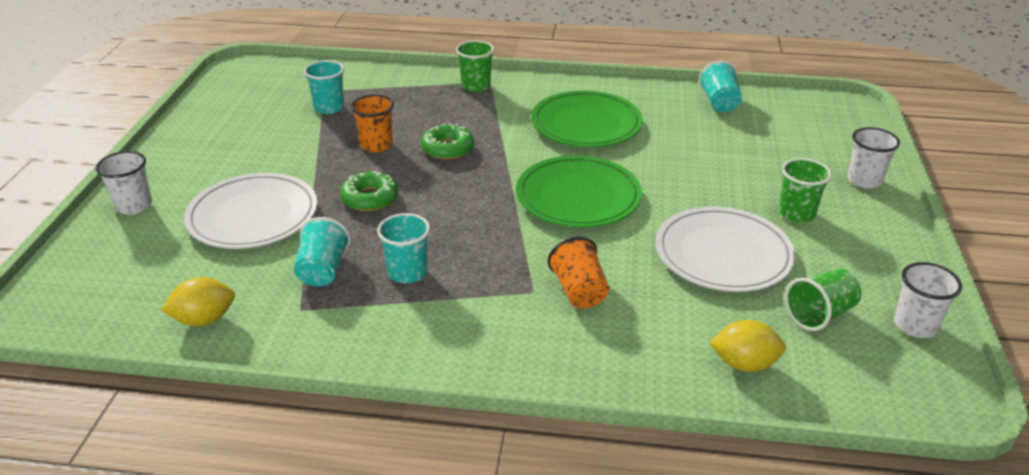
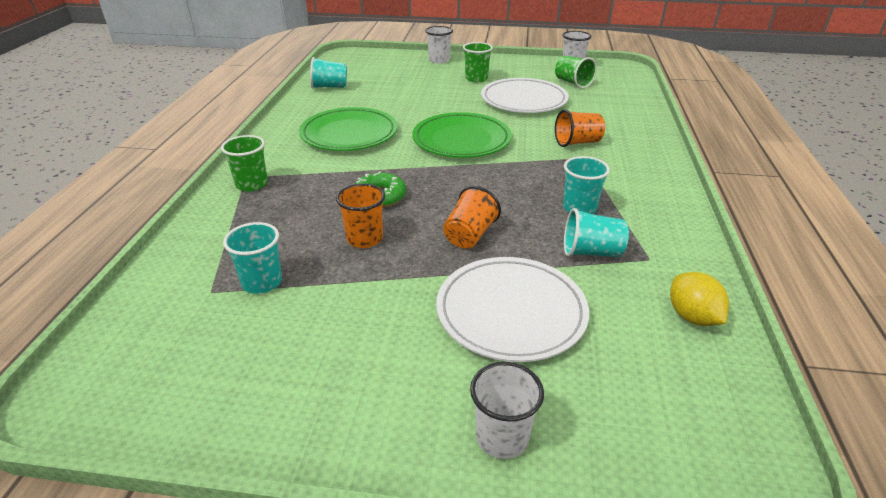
camera: 90 degrees left, 0 degrees up
green donut [340,171,398,211] -> orange cup [443,186,501,249]
yellow lemon [709,320,786,372] -> none

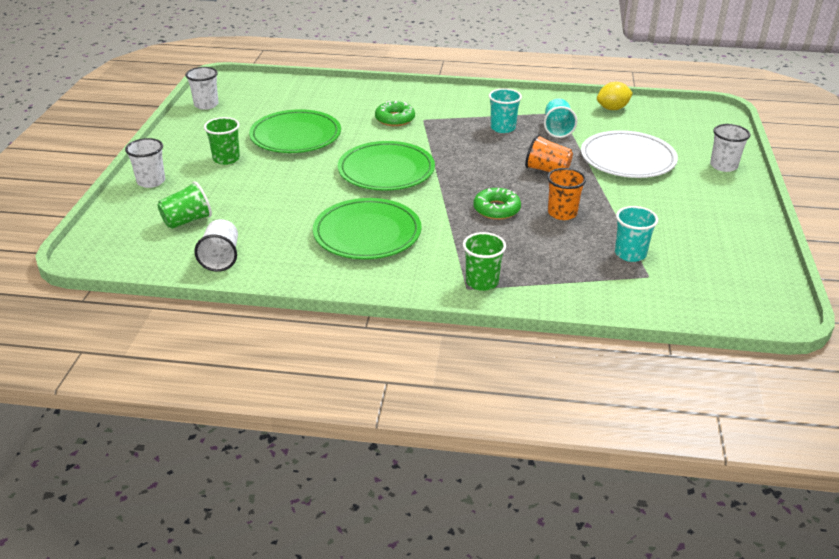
camera: 90 degrees left, 0 degrees up
turquoise cup [310,57,347,89] -> white cup [194,219,238,272]
white plate [481,78,569,113] -> green plate [249,109,341,153]
green cup [555,56,597,89] -> green cup moved to [157,181,212,229]
orange cup [555,109,605,147] -> green donut [375,101,415,126]

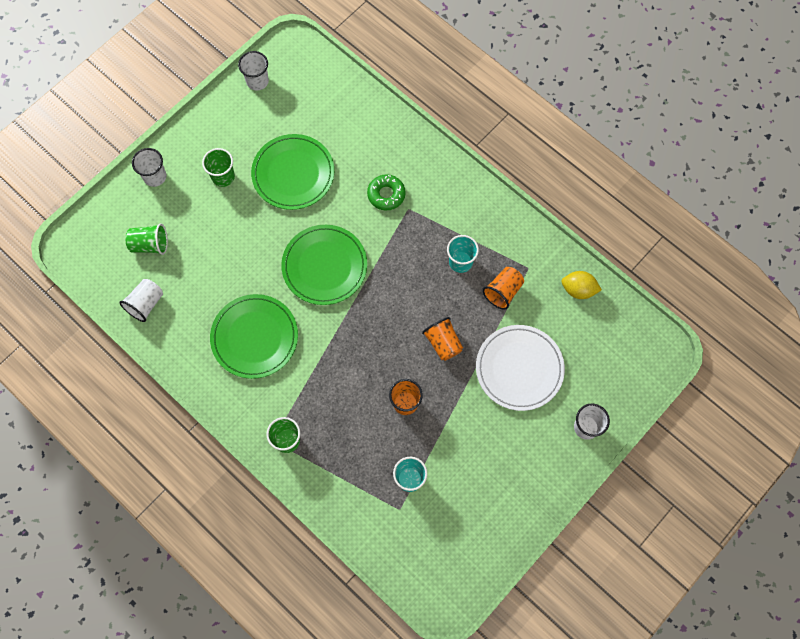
camera: 35 degrees right, 35 degrees up
green donut [473,188,521,220] -> none
turquoise cup [544,98,577,138] -> orange cup [482,267,524,310]

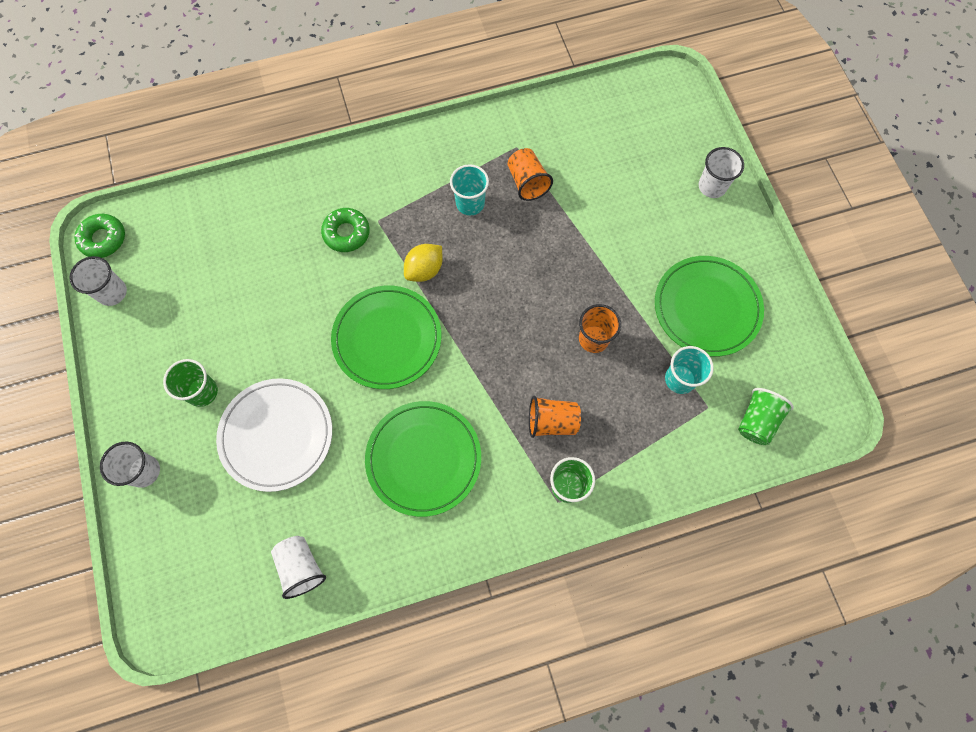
camera: 60 degrees left, 0 degrees up
green cup [125,224,168,255] -> green cup moved to [738,388,794,445]
green plate [251,134,334,210] -> green plate moved to [655,256,764,357]
orange cup [422,317,463,361] -> orange cup moved to [529,396,581,438]
white plate [476,325,565,411] -> white plate moved to [216,378,332,492]
yellow lemon [561,271,602,299] -> yellow lemon moved to [404,244,442,282]
none -> green donut [74,214,125,258]

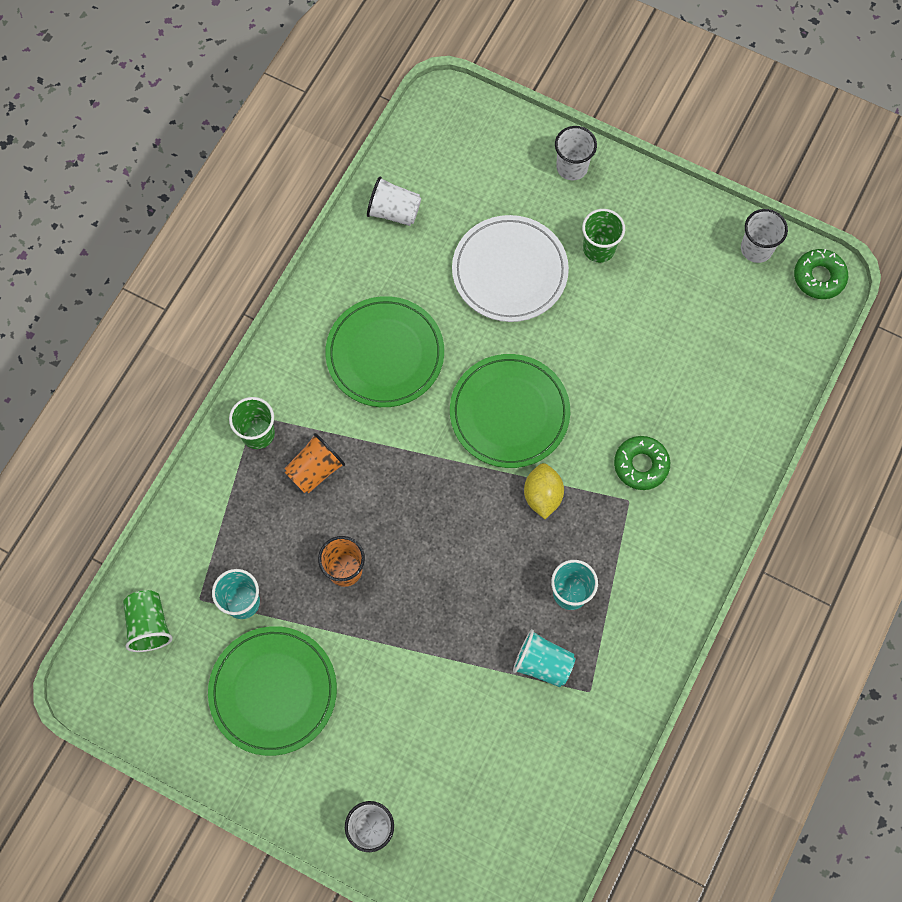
camera: 135 degrees right, 0 degrees up
orange cup [507,148,553,201] -> turquoise cup [513,629,576,687]

